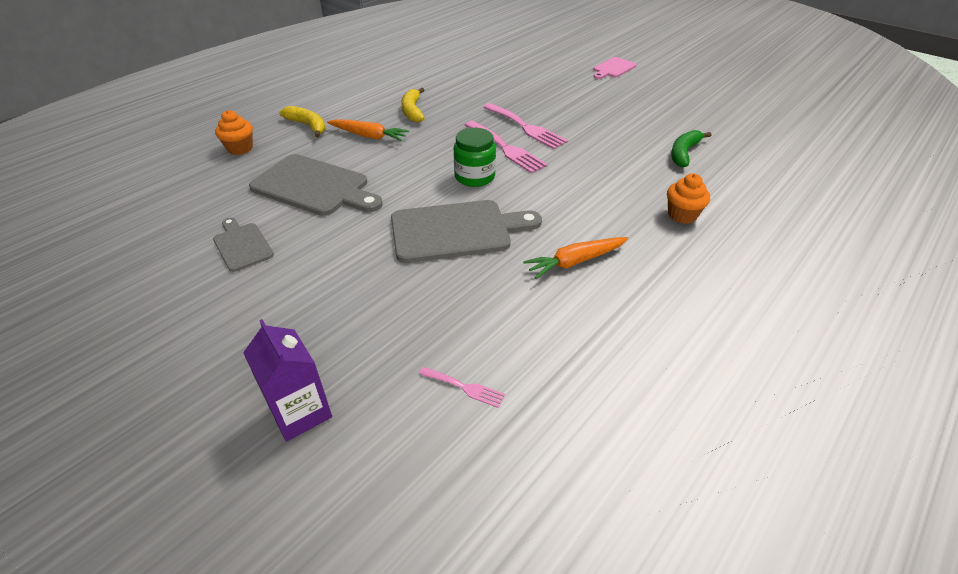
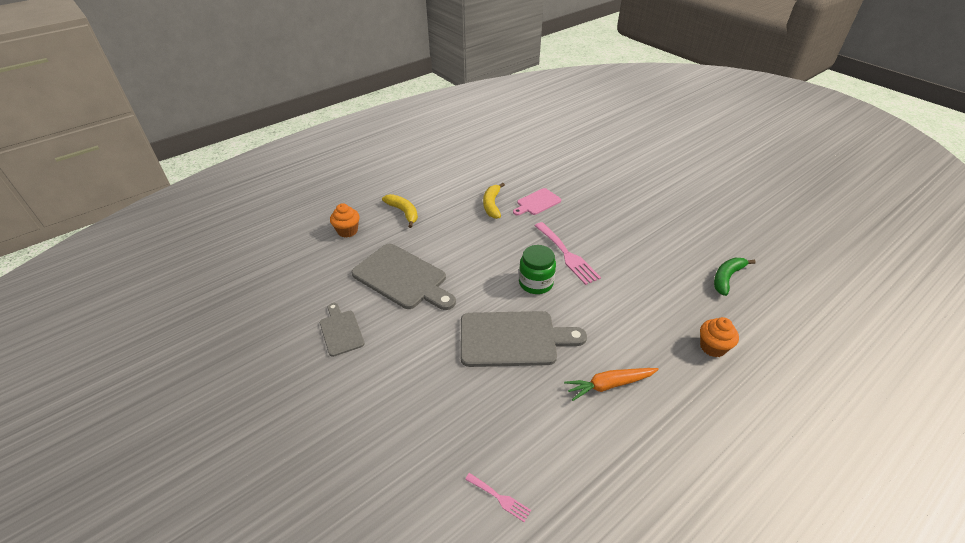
camera: 10 degrees right, 0 degrees up
purple carton [243,319,332,442] -> none
orange carrot [327,119,409,141] -> none
pink fork [483,103,568,149] -> none
pink cutting board [594,57,637,79] -> pink cutting board moved to [513,188,561,215]

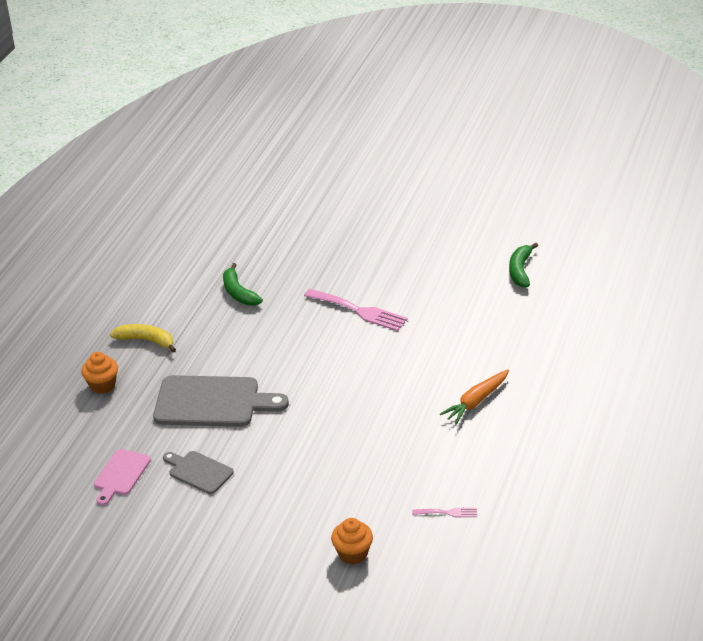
camera: 30 degrees left, 5 degrees down
grey cutting board [460,311,587,367] -> none
yellow banana [483,183,505,219] -> green banana [223,263,263,306]
pink cutting board [513,188,561,215] -> pink cutting board moved to [94,449,151,505]
green jar [519,245,556,294] -> none
orange cupcake [700,317,739,357] -> orange cupcake moved to [331,518,373,565]

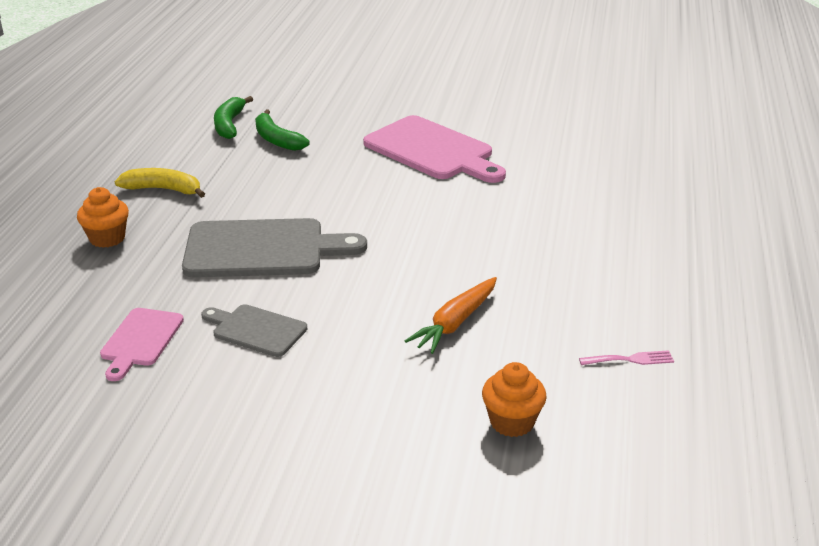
camera: 10 degrees left, 5 degrees down
pink fork [304,289,408,331] -> pink cutting board [363,115,506,183]
orange carrot [440,369,509,424] -> orange carrot moved to [405,277,497,354]
green banana [509,243,538,287] -> green banana moved to [214,96,253,139]

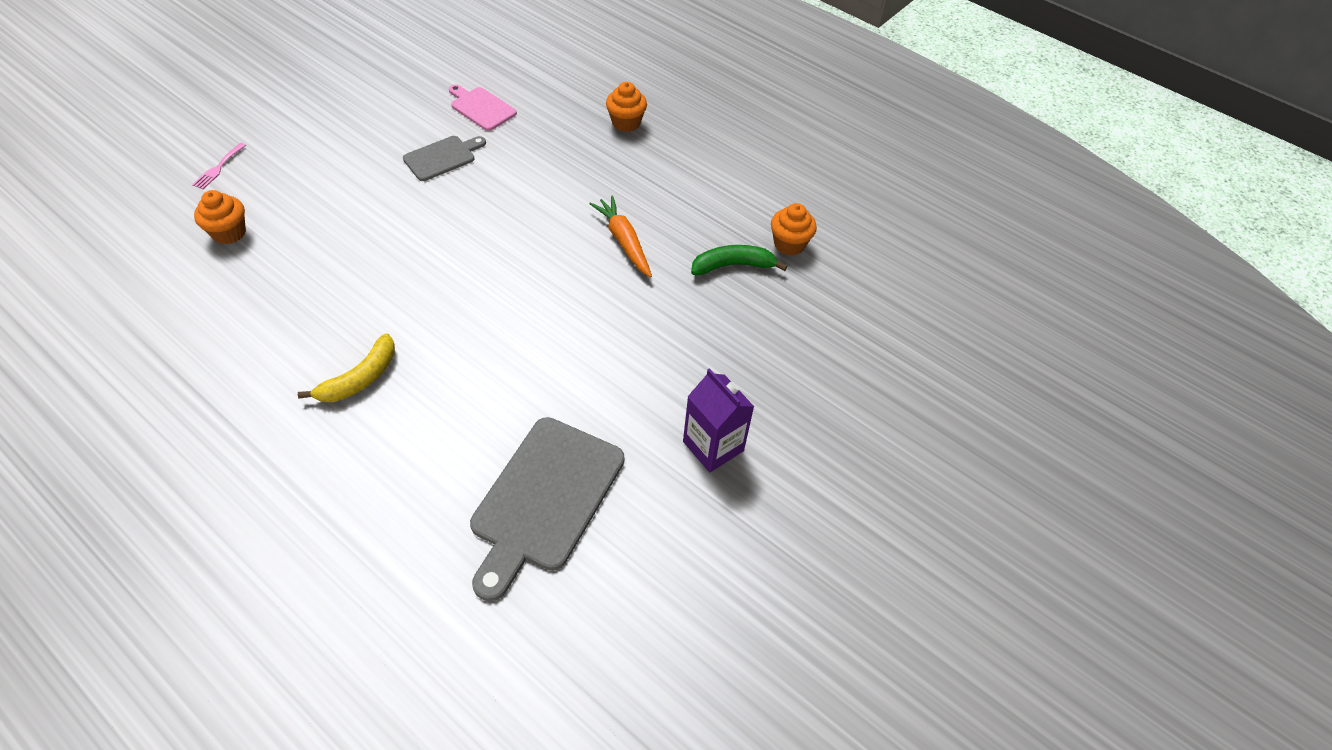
camera: 115 degrees right, 20 degrees up
yellow banana [115,168,205,198] -> yellow banana moved to [298,333,395,402]
grey cutting board [182,218,367,277] -> grey cutting board moved to [470,417,625,601]
green banana [214,96,253,139] -> orange cupcake [771,203,817,256]
pink cutting board [363,115,506,183] -> none
orange carrot [405,277,497,354] -> orange carrot moved to [589,196,652,277]
pink fork [579,350,674,365] -> pink fork moved to [192,143,246,189]
none -> purple carton [683,368,754,473]

